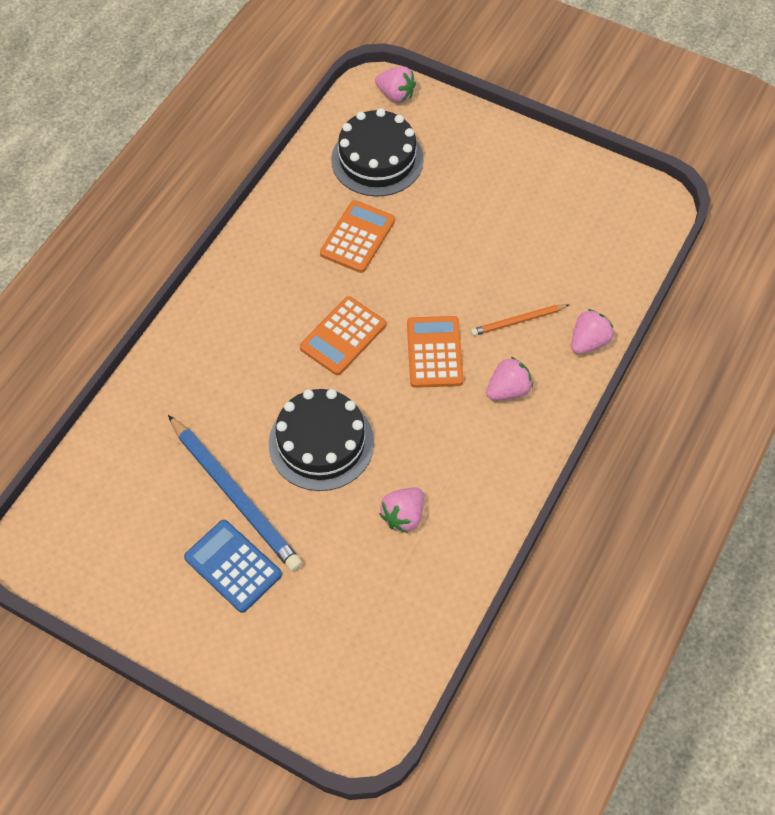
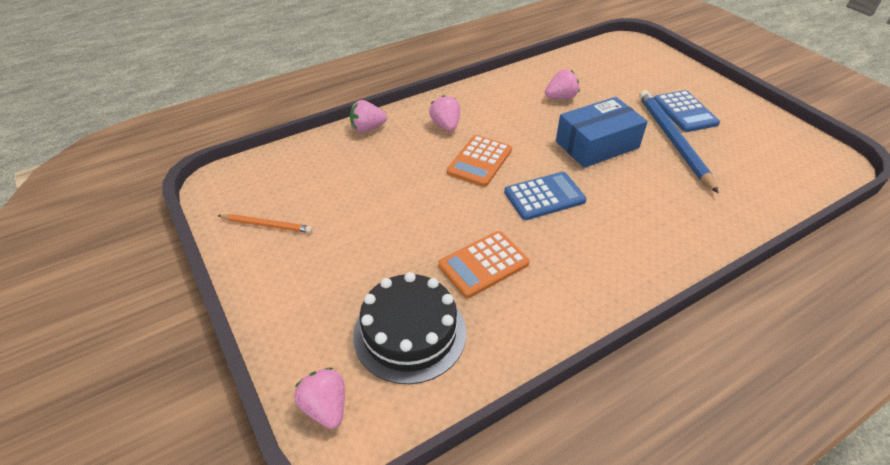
camera: 150 degrees left, 15 degrees down
black cake [269,389,374,491] -> blue box [556,97,648,168]
orange calculator [300,296,386,375] -> blue calculator [504,172,587,220]
orange pencil [471,304,569,336] -> orange pencil moved to [217,214,312,233]
pink strawberry [486,357,533,400] -> pink strawberry turned 75 degrees clockwise [429,95,460,131]

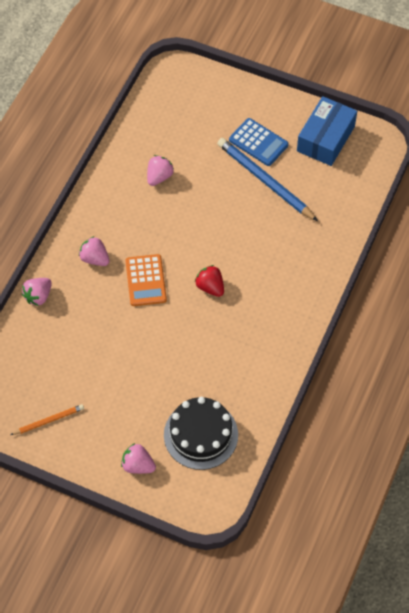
camera: 35 degrees left, 15 degrees up
pink strawberry [294,368,345,429] -> pink strawberry moved to [121,443,156,474]
orange calculator [438,231,530,298] -> none
blue calculator [504,172,587,220] -> red strawberry [195,265,224,297]
blue box [556,97,648,168] -> blue box moved to [297,96,357,166]

